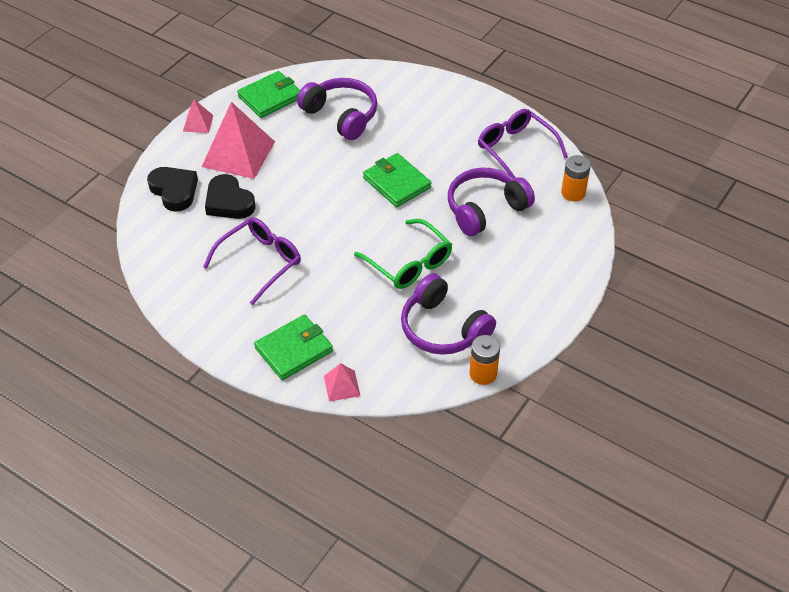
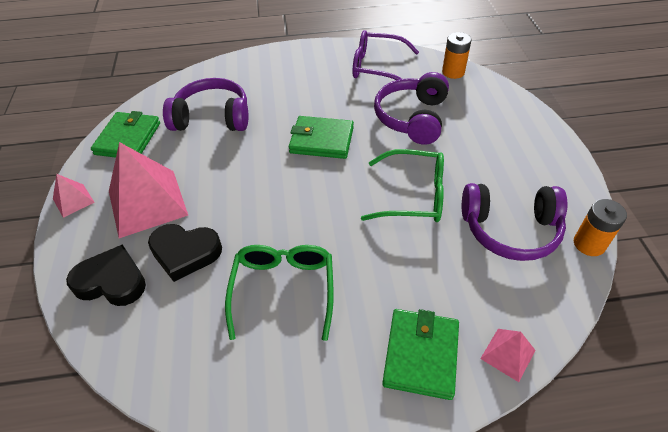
camera: 40 degrees left, 0 degrees up
purple glasses [203,217,301,305] -> green glasses [225,245,334,341]

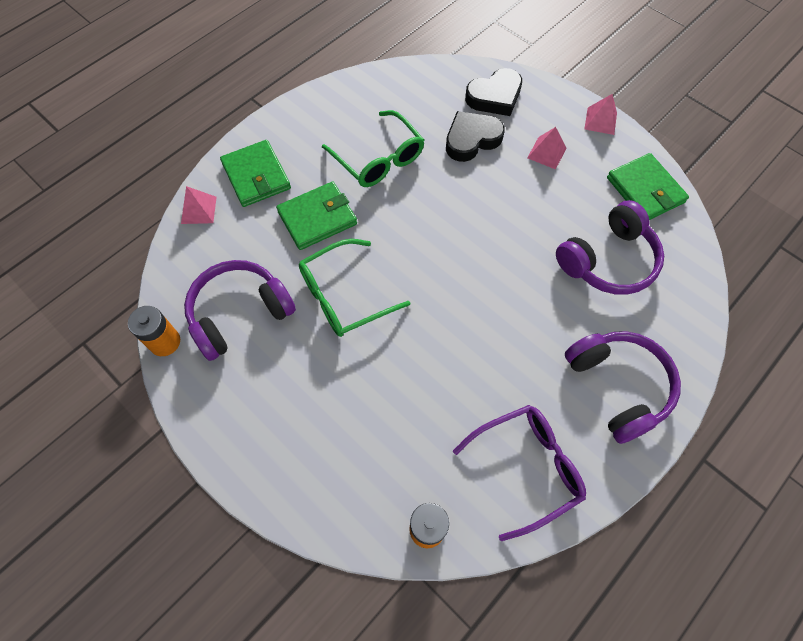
camera: 140 degrees right, 15 degrees up
pink pyramid [109,142,188,238] -> pink pyramid [527,127,566,169], size x0.48
green wallet [289,116,354,159] -> green wallet moved to [276,181,357,250]
purple headphones [374,72,449,145] -> purple headphones moved to [565,331,681,444]

